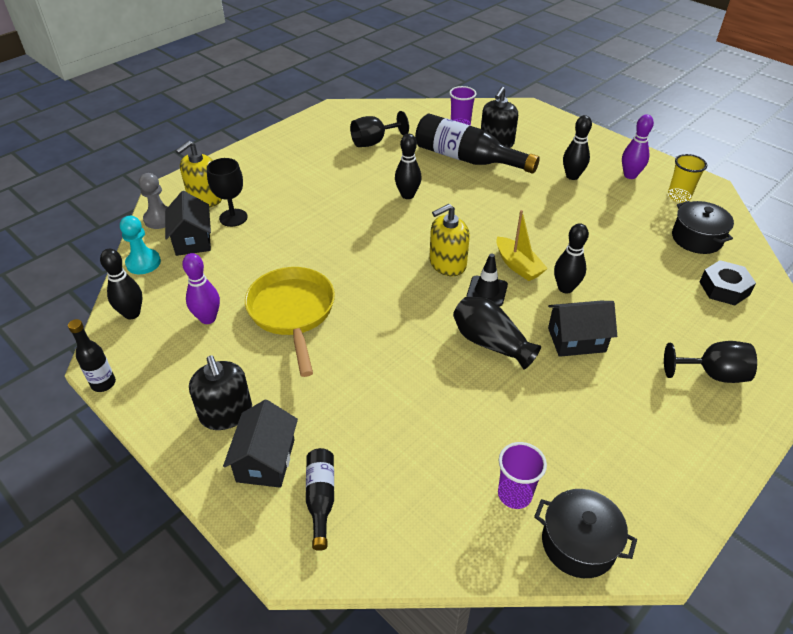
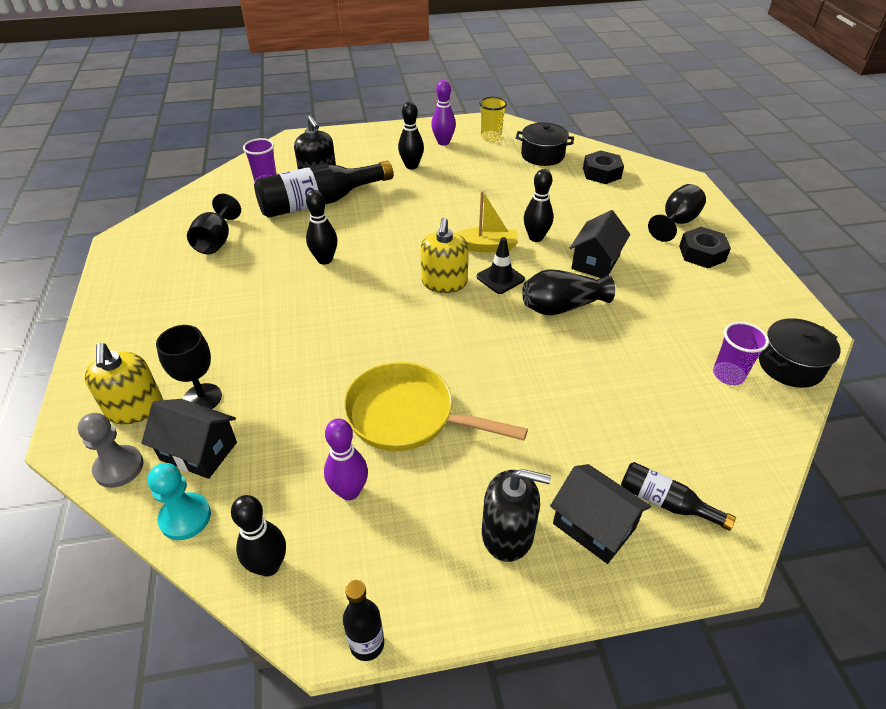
camera: 55 degrees left, 0 degrees up
none -> black nut [679,227,731,268]

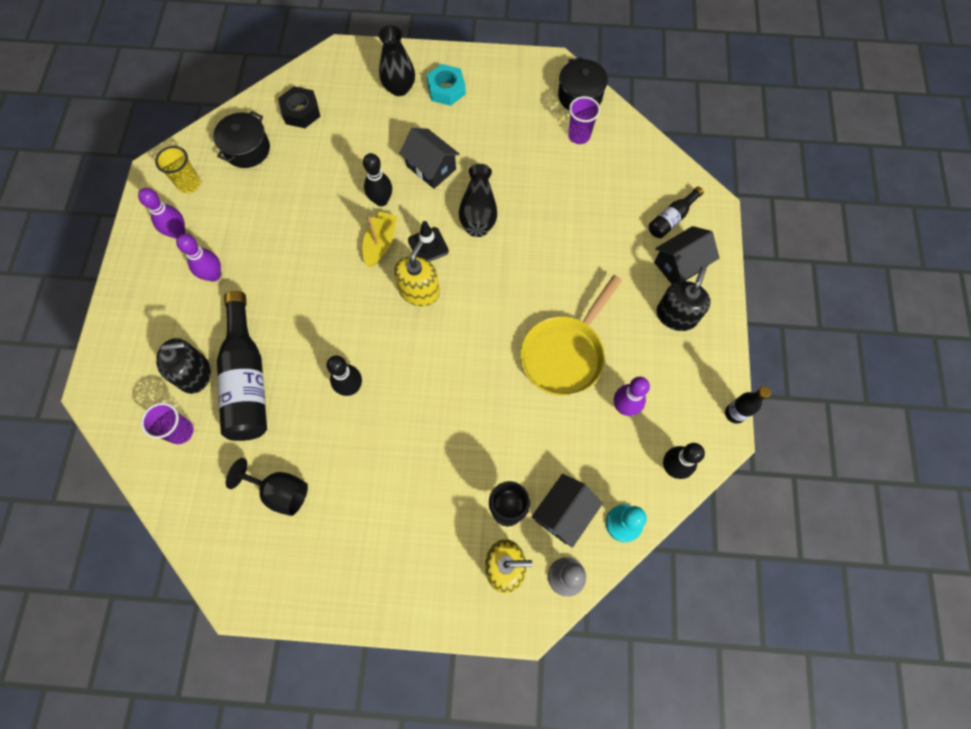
camera: 75 degrees left, 25 degrees up
black bowling pin [398,102,424,170] -> purple bowling pin [176,234,221,282]
yellow soap dispenser [421,217,469,293] -> yellow soap dispenser turned 90 degrees counterclockwise [394,240,440,306]
black goblet [648,184,706,242] -> black vase [379,25,415,96]
black nut [679,227,731,268] -> turquoise nut [426,64,466,106]

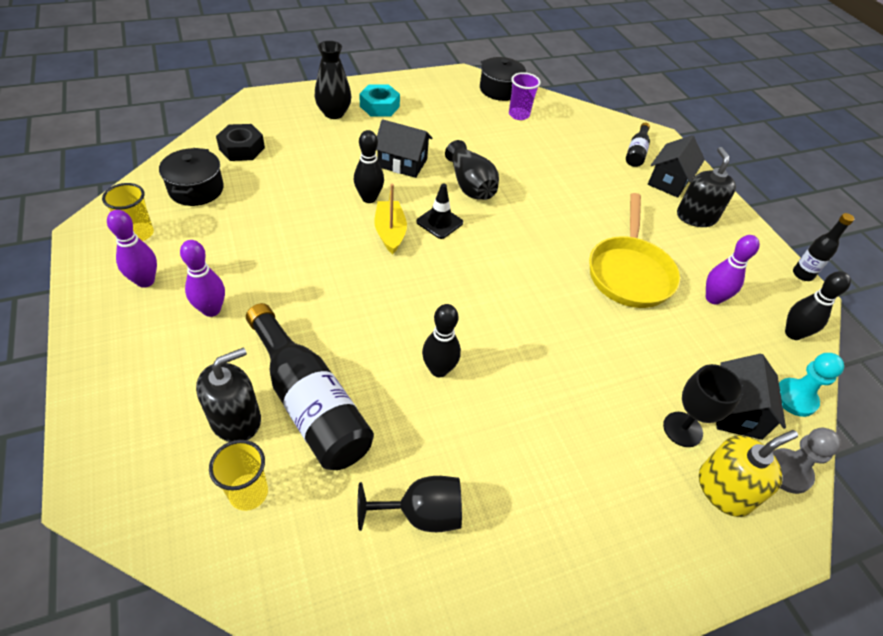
camera: 30 degrees left, 20 degrees down
purple cup [141,403,194,444] -> yellow cup [209,440,268,511]
yellow soap dispenser [394,240,440,306] -> none

